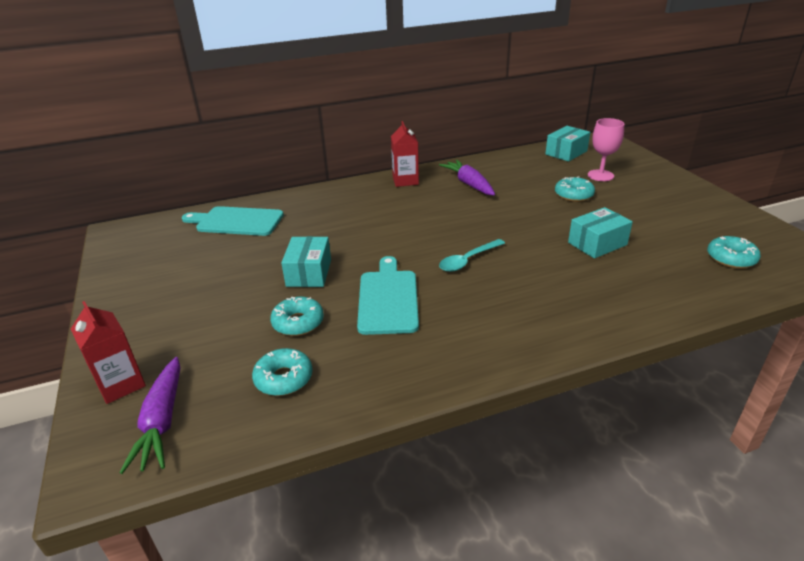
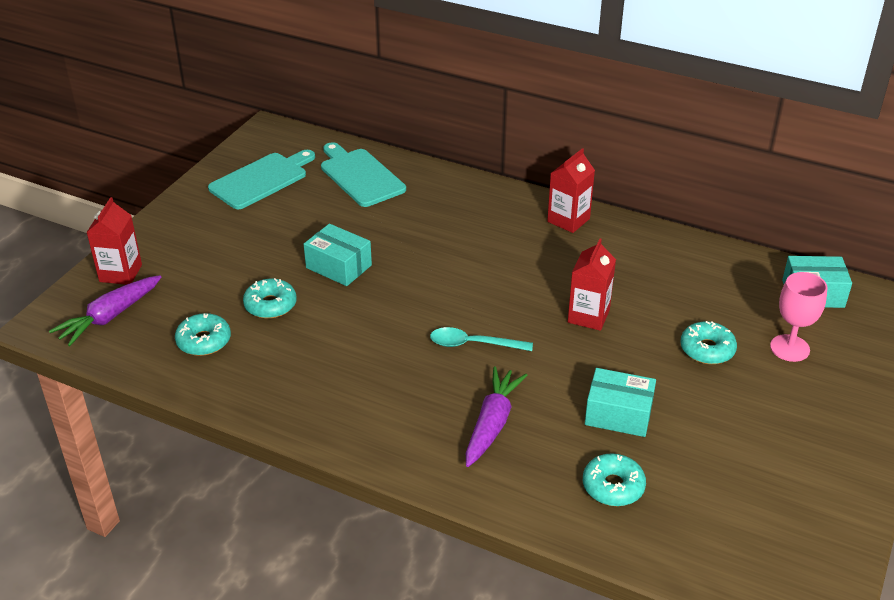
camera: 45 degrees right, 5 degrees up
turquoise box [281,236,331,287] -> turquoise box turned 75 degrees clockwise [304,224,372,286]
turquoise cutting board [357,256,419,335] -> turquoise cutting board moved to [208,150,315,209]
purple carrot [439,160,495,195] -> purple carrot moved to [466,366,528,467]
turquoise donut [707,236,761,268] -> turquoise donut moved to [583,453,646,506]
none -> red carton [568,239,616,331]

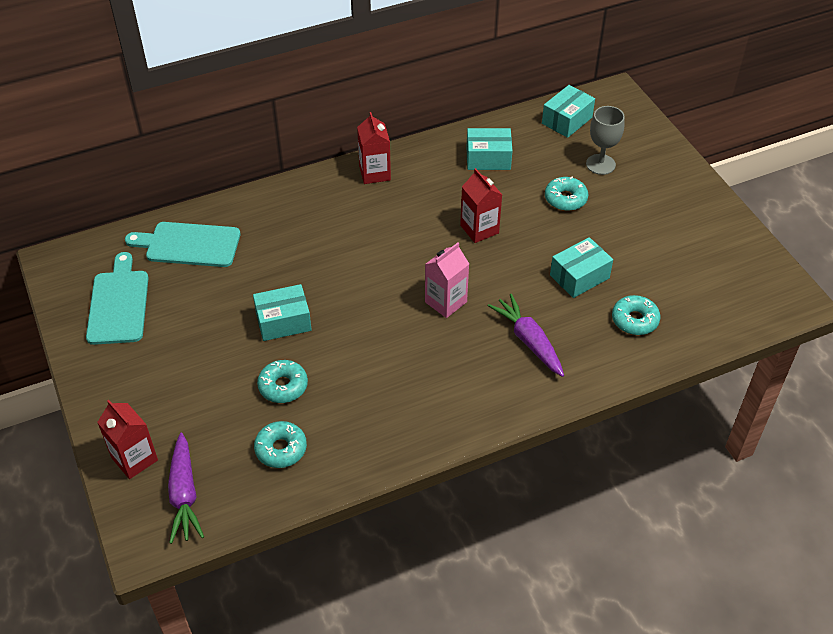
camera: 50 degrees left, 10 degrees up
turquoise spoon [430,327,533,351] -> pink carton [425,243,469,318]
pink goblet [770,272,828,362] -> grey goblet [586,106,625,175]
none -> turquoise box [467,128,512,170]

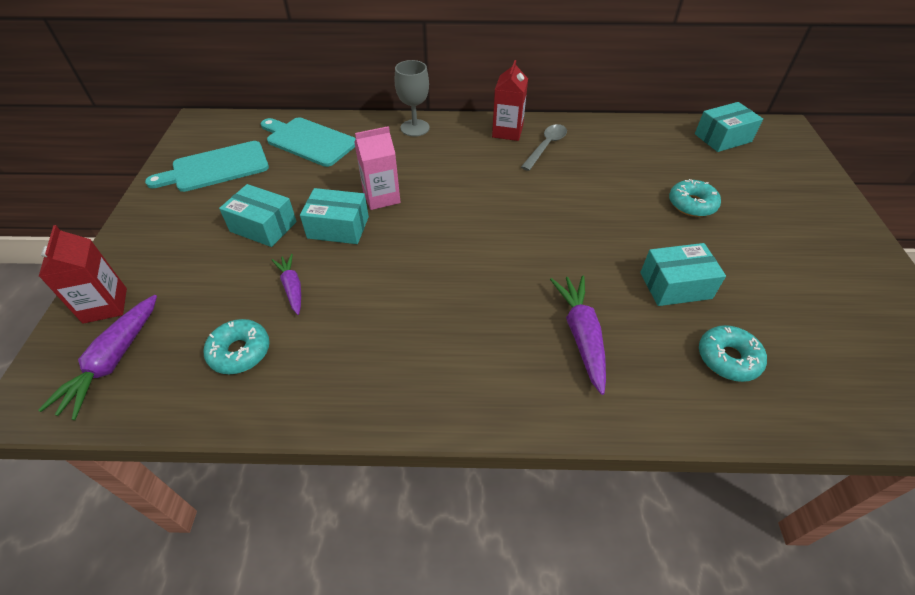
camera: 25 degrees right, 0 degrees up
turquoise cutting board [86,252,149,345] -> turquoise cutting board turned 135 degrees counterclockwise [145,141,269,192]
turquoise donut [257,360,308,403] -> purple carrot [272,254,301,315]
pink carton [425,243,469,318] -> pink carton moved to [354,126,401,210]
red carton [460,168,502,243] -> none
turquoise box [467,128,512,170] -> turquoise box moved to [219,184,297,247]
grey goblet [586,106,625,175] -> grey goblet moved to [395,60,430,136]
none -> grey spoon [521,124,567,171]

